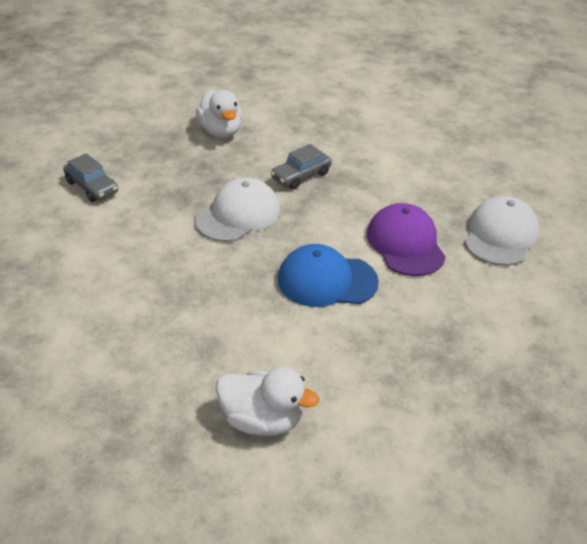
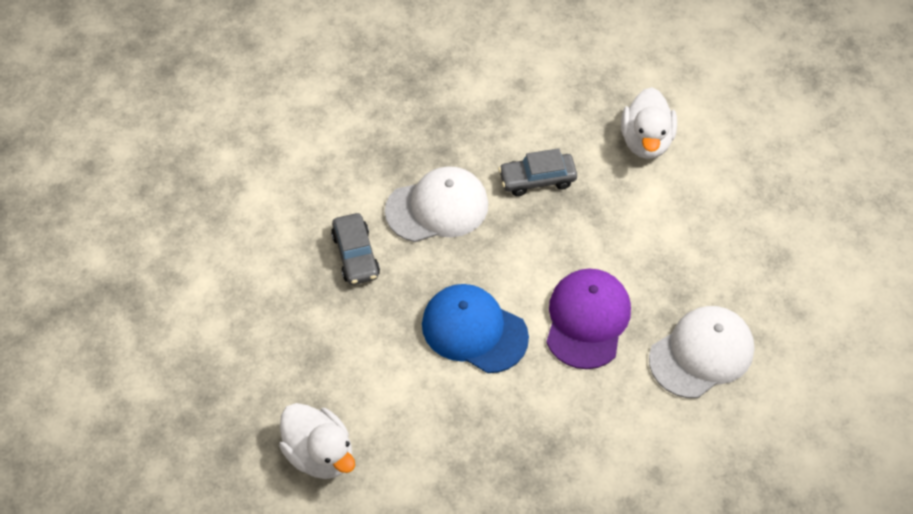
camera: 30 degrees right, 15 degrees up
grey car [63,153,118,202] -> grey car moved to [331,213,380,285]
white duck [196,90,242,138] -> white duck moved to [621,87,677,159]

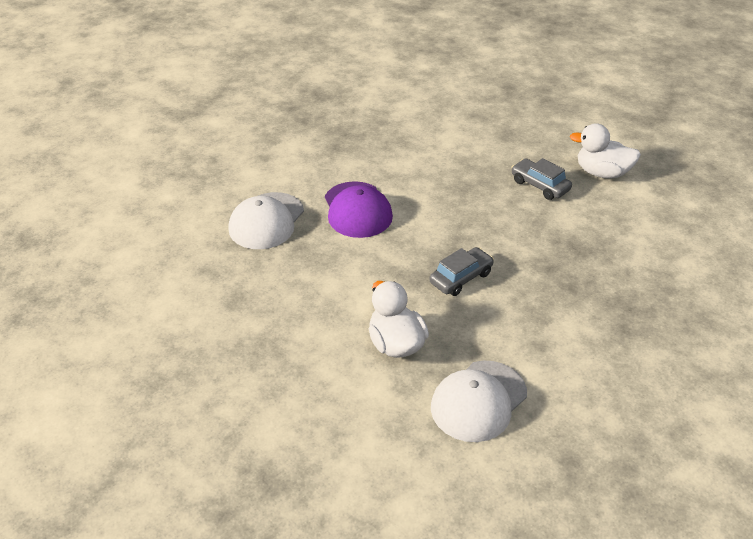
camera: 150 degrees right, 15 degrees down
white duck [279,403,355,479] -> white duck moved to [570,123,641,179]
white cap [385,166,488,242] -> white cap moved to [431,361,527,442]
blue cap [422,284,529,373] -> none

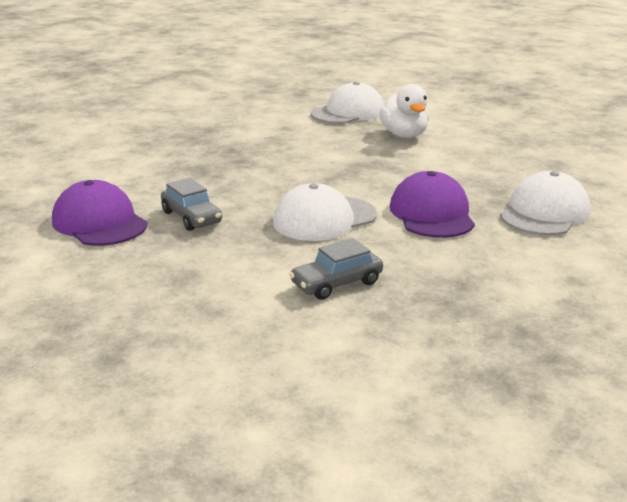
camera: 170 degrees left, 15 degrees down
grey car [429,247,494,296] -> grey car moved to [289,238,383,300]
white duck [570,123,641,179] -> purple cap [52,180,148,246]
none -> white cap [273,183,377,241]

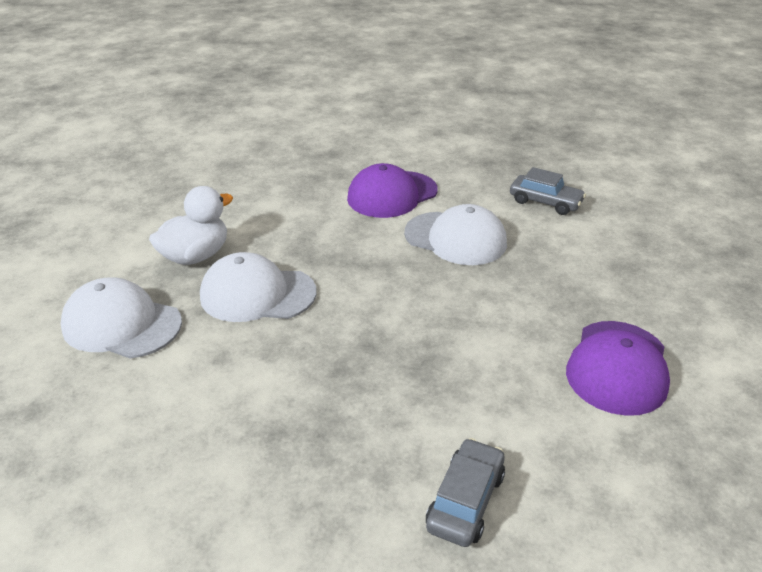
camera: 120 degrees left, 10 degrees up
grey car [161,178,222,231] -> grey car moved to [426,438,505,547]
white cap [500,171,591,235] -> white cap moved to [200,252,316,322]

